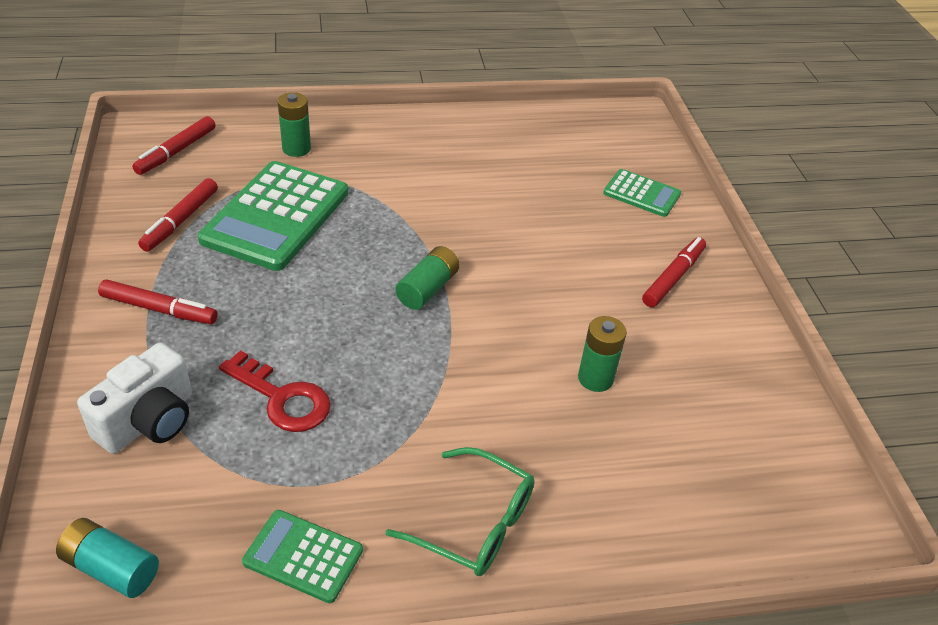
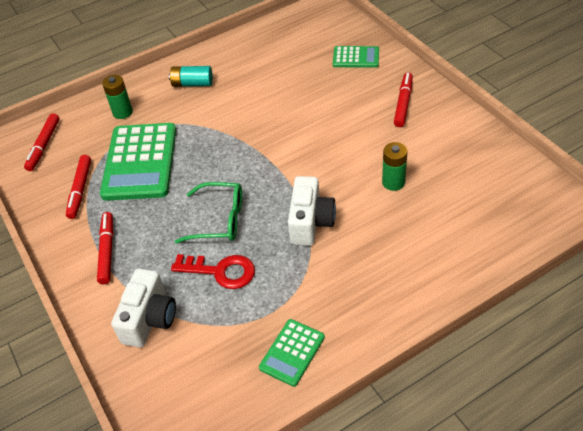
camera: 15 degrees left, 5 degrees up
turquoise battery [56,518,159,598] -> turquoise battery moved to [169,66,213,87]
red marker [98,280,218,324] -> red marker turned 90 degrees counterclockwise [97,212,113,284]
green calculator [242,510,363,603] -> green calculator turned 60 degrees counterclockwise [259,319,325,387]
green glasses [386,447,535,576] -> green glasses moved to [175,182,242,243]
green battery [395,246,460,310] -> none
none -> white camera [288,176,336,246]

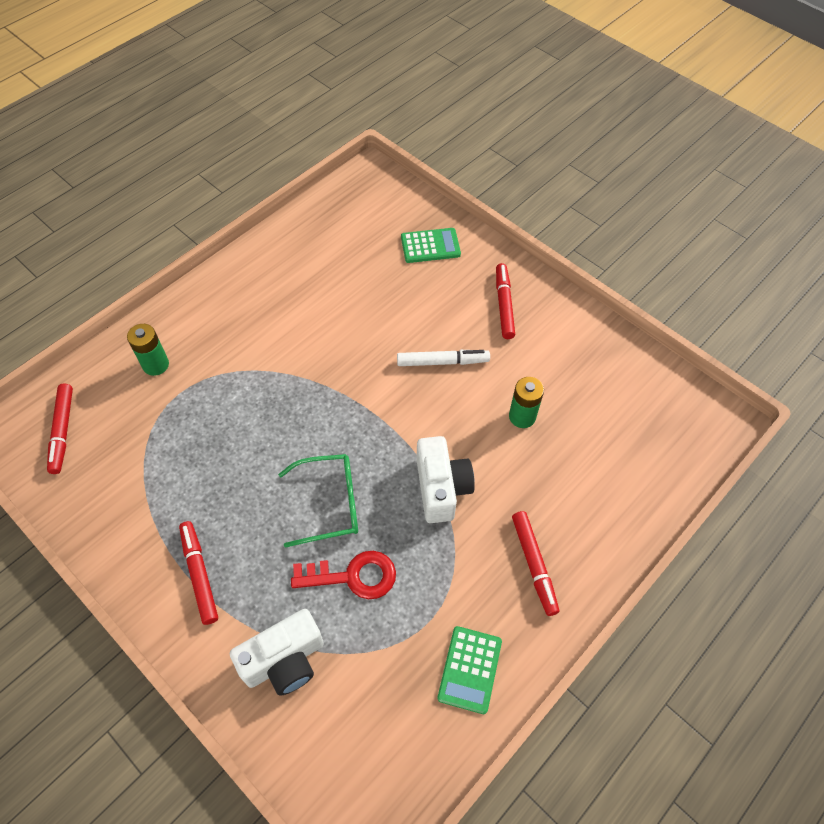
camera: 20 degrees left, 10 degrees up
red marker [66,155,91,219] -> red marker moved to [512,511,559,616]
green calculator [100,123,176,201] -> none
white camera [111,268,176,348] -> white camera turned 60 degrees clockwise [230,609,324,696]
turquoise battery [169,66,213,87] -> none
none -> white marker [397,350,490,366]

